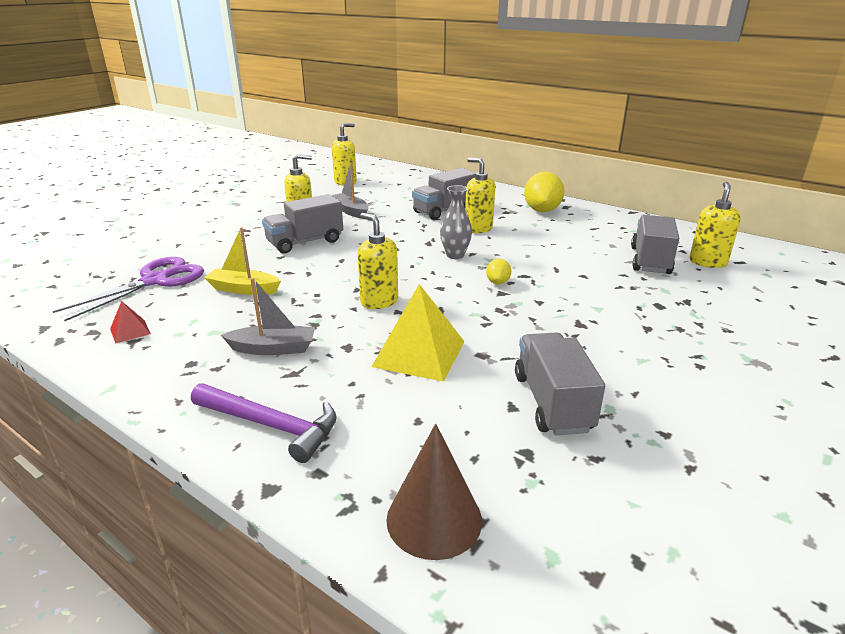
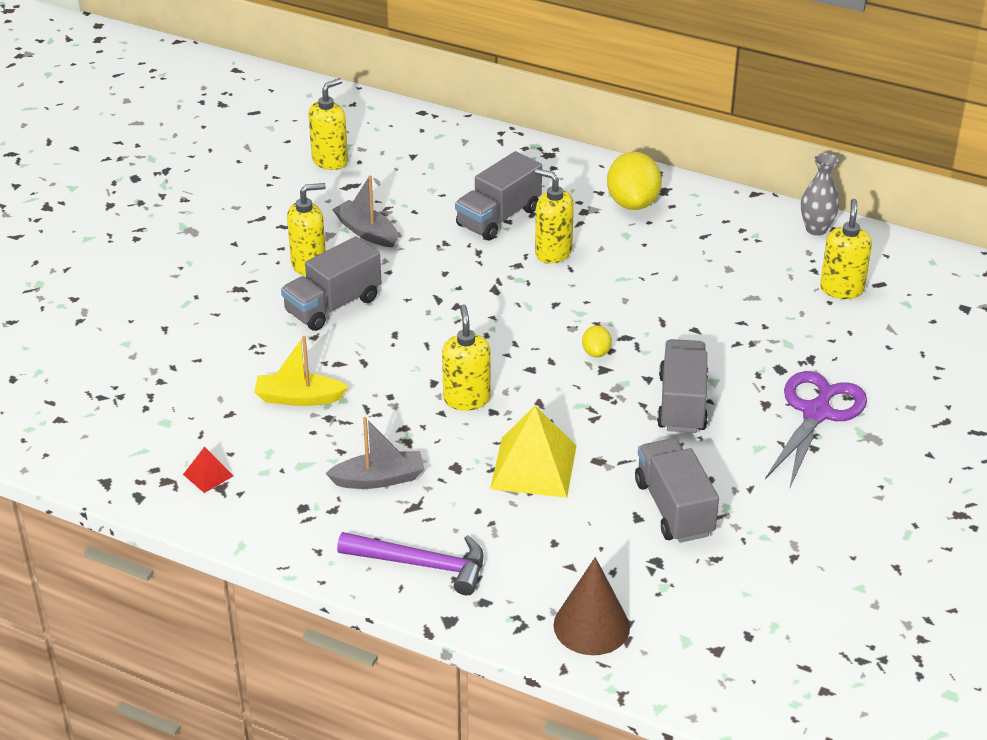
camera: 10 degrees left, 10 degrees up
purple scissors [53,257,204,321] -> purple scissors moved to [765,371,867,487]
yellow soap dispenser [357,213,398,309] -> yellow soap dispenser turned 45 degrees clockwise [442,304,490,410]
grey vase [440,185,472,259] -> grey vase moved to [801,153,839,236]
grey truck [631,215,679,274] -> grey truck moved to [657,339,708,433]

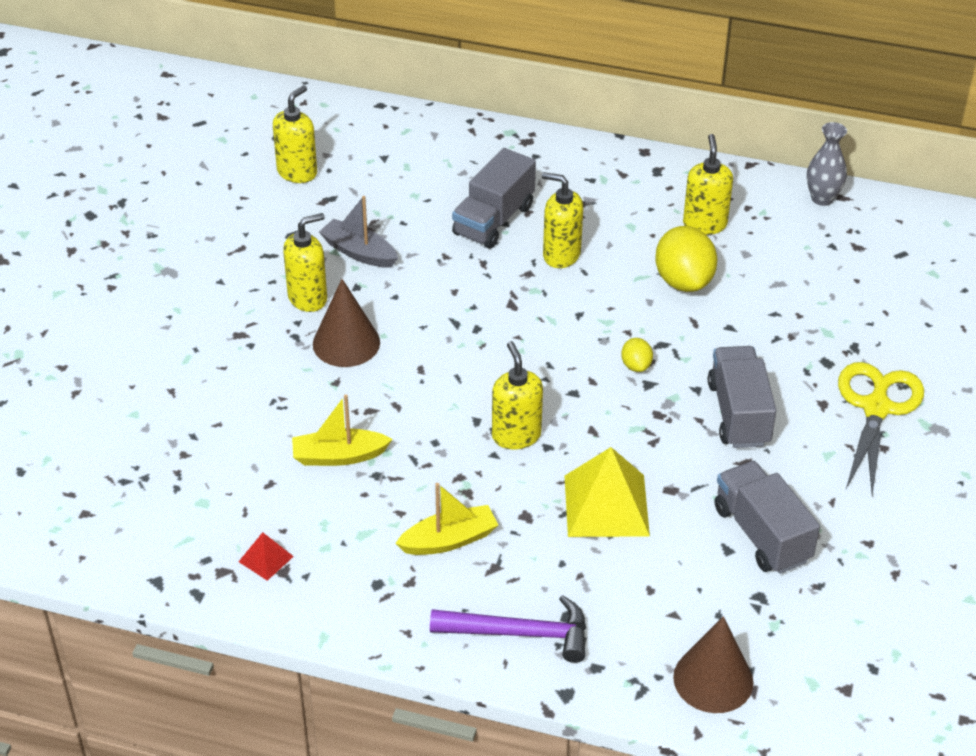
camera: 10 degrees left, 5 degrees up
grey truck [281,236,381,331] -> brown cone [313,279,380,367]
grey boat [325,417,424,489] -> yellow boat [395,483,498,555]
yellow lemon [607,152,662,210] -> yellow lemon moved to [655,226,717,292]
purple scissors [765,371,867,487] -> yellow scissors [838,362,924,496]
yellow soap dispenser [820,199,872,299] -> yellow soap dispenser moved to [683,134,733,235]

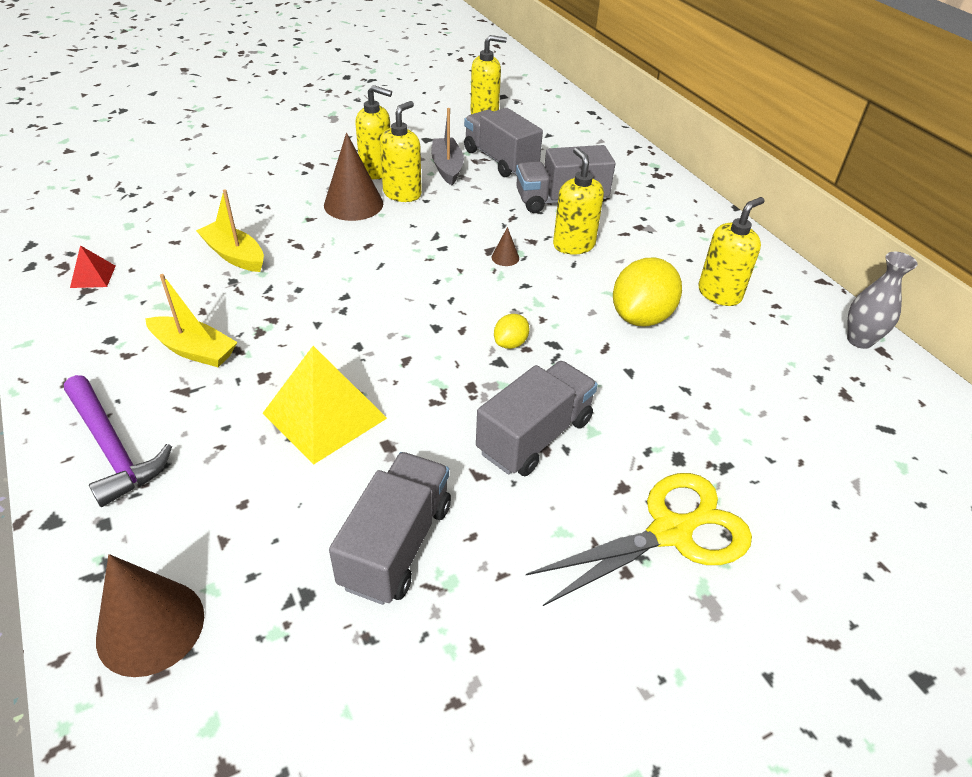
camera: 45 degrees right, 0 degrees up
yellow soap dispenser [492,341,543,449] -> yellow soap dispenser moved to [380,101,422,202]
none -> grey truck [464,108,543,177]
none -> brown cone [491,227,519,266]

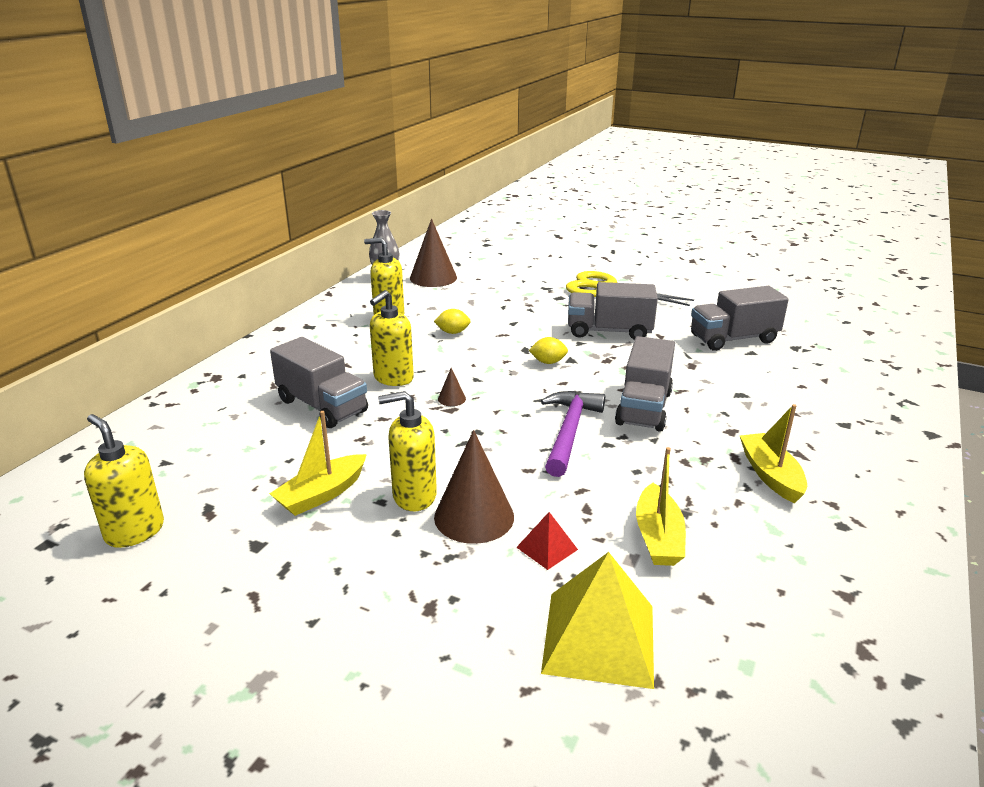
camera: 125 degrees left, 15 degrees down
purple hammer [64,375,172,507] -> purple hammer moved to [541,391,605,477]
red pyramid [70,245,115,288] -> red pyramid moved to [516,512,578,570]
brown cone [96,554,204,677] -> brown cone moved to [410,219,457,287]
yellow pyramid [262,346,387,464] -> yellow pyramid moved to [541,552,654,689]
yellow soap dispenser [355,85,392,179] -> none
grey boat [431,108,464,185] -> yellow boat [269,411,367,516]
grey truck [464,108,543,177] -> grey truck moved to [615,336,675,432]
yellow lemon [613,258,682,327] -> yellow lemon [434,309,471,334], size x0.49

